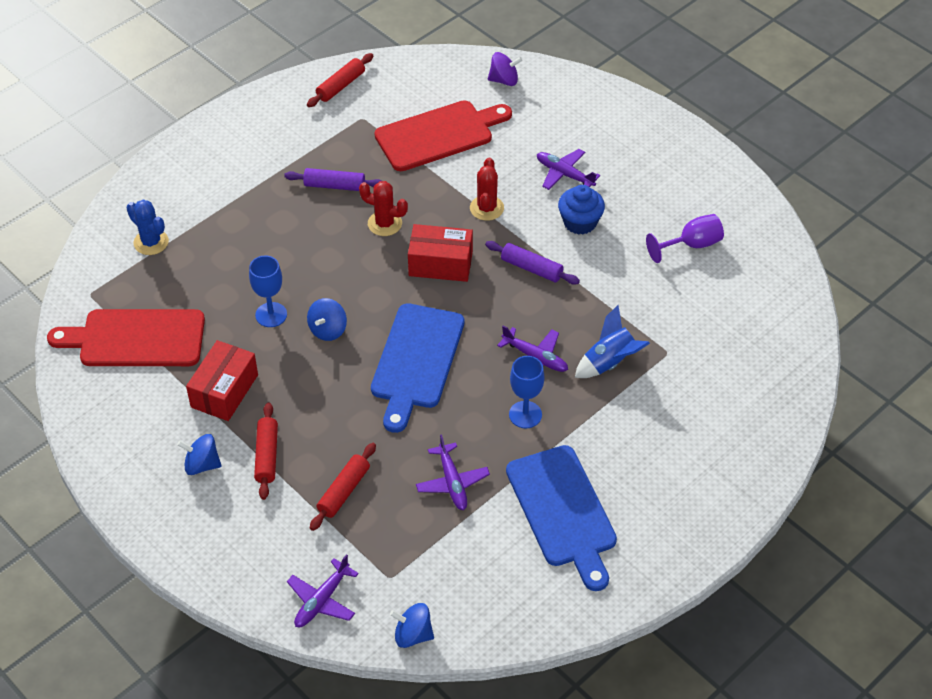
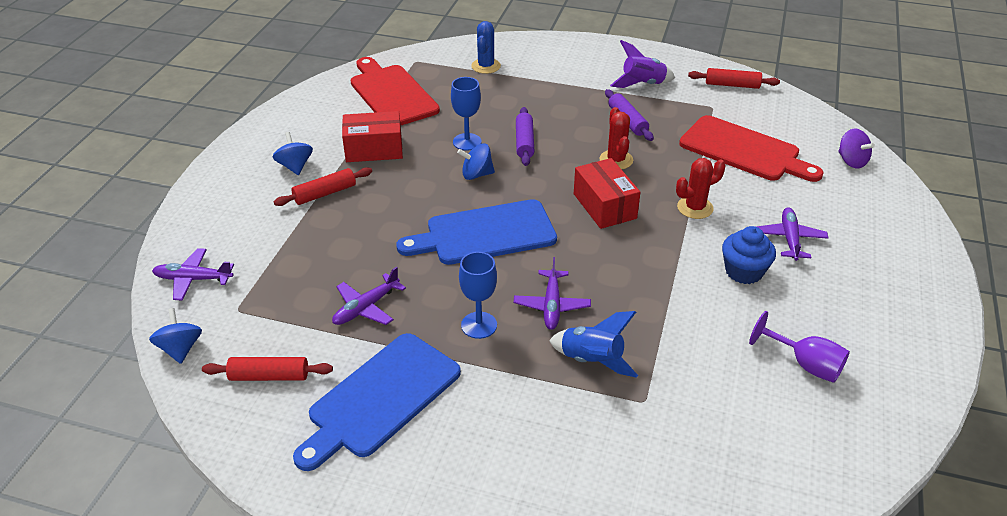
camera: 60 degrees right, 10 degrees down
red rolling pin [310,443,376,531] -> red rolling pin moved to [202,357,333,381]
purple rolling pin [485,241,580,285] -> purple rolling pin moved to [516,107,534,166]
none -> purple rocket [610,40,675,88]

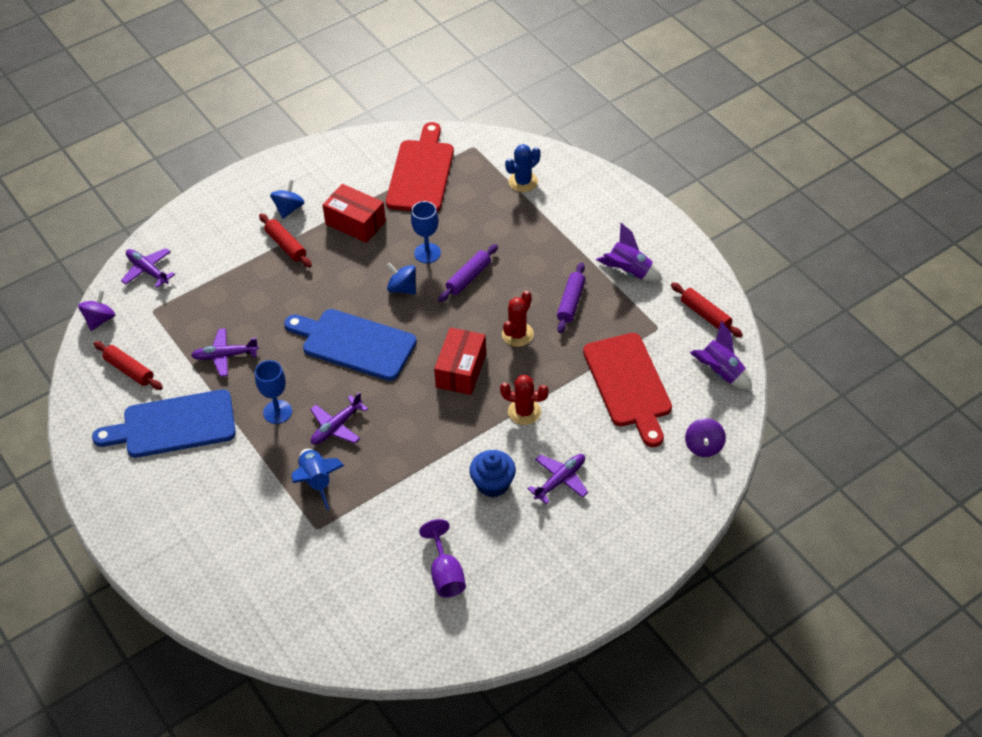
camera: 40 degrees right, 10 degrees up
blue spinning top [149,308,202,364] -> purple spinning top [78,291,115,331]
red rolling pin [274,167,372,206] -> red rolling pin turned 45 degrees clockwise [259,214,312,267]
none -> purple rocket [690,321,752,390]

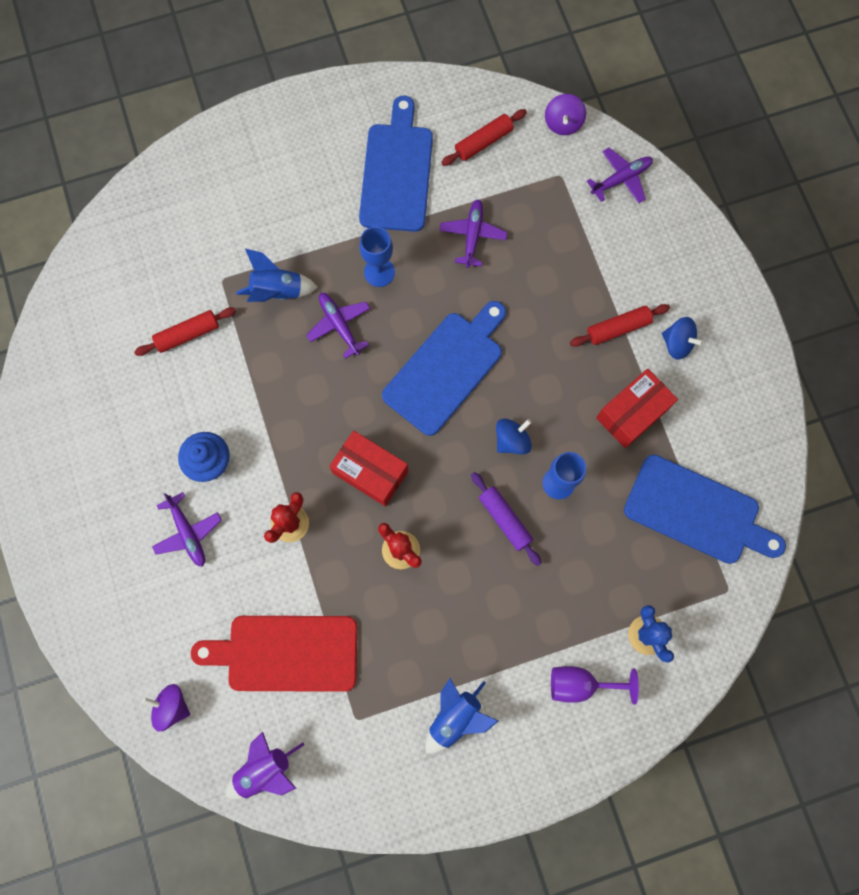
camera: 105 degrees right, 25 degrees up
purple spinning top [78,291,115,331] -> purple spinning top turned 60 degrees clockwise [545,94,586,135]
red cutting board [386,122,454,212] -> blue cutting board [624,455,786,564]
purple goblet [419,519,466,597] -> purple goblet moved to [551,666,639,705]
purple rolling pin [557,262,585,333] -> none
purple rocket [596,223,662,281] -> blue rocket [425,678,498,754]
red rolling pin [671,282,743,338] -> red rolling pin moved to [134,307,236,356]

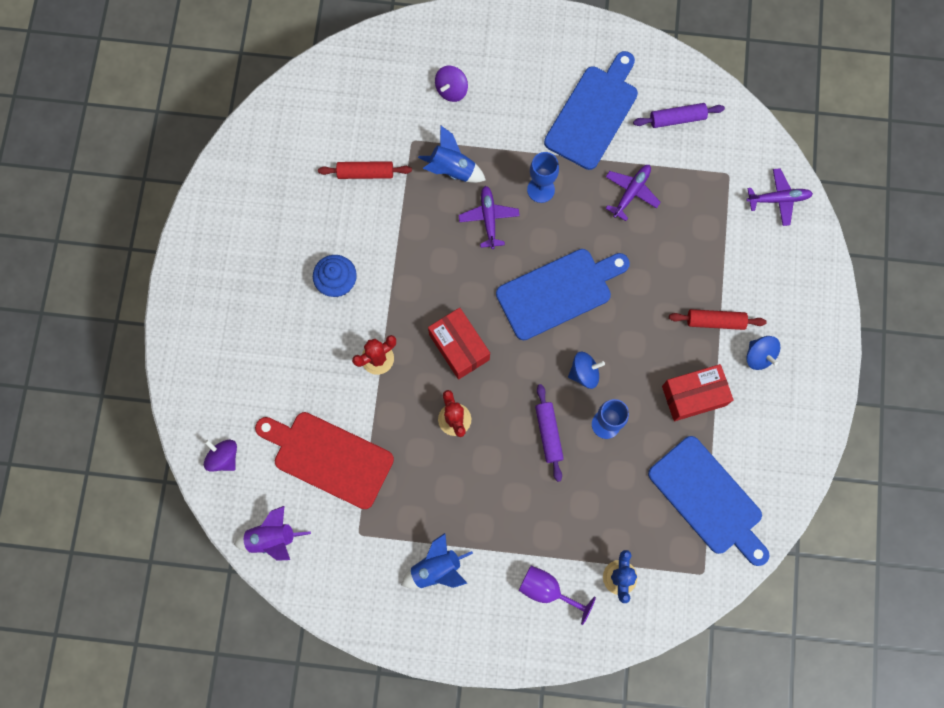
camera: 25 degrees right, 0 degrees up
purple plane [152,492,222,567] -> none
red rolling pin [441,109,527,166] -> purple rolling pin [633,103,725,128]
purple spinning top [545,94,586,135] -> purple spinning top moved to [435,66,468,102]

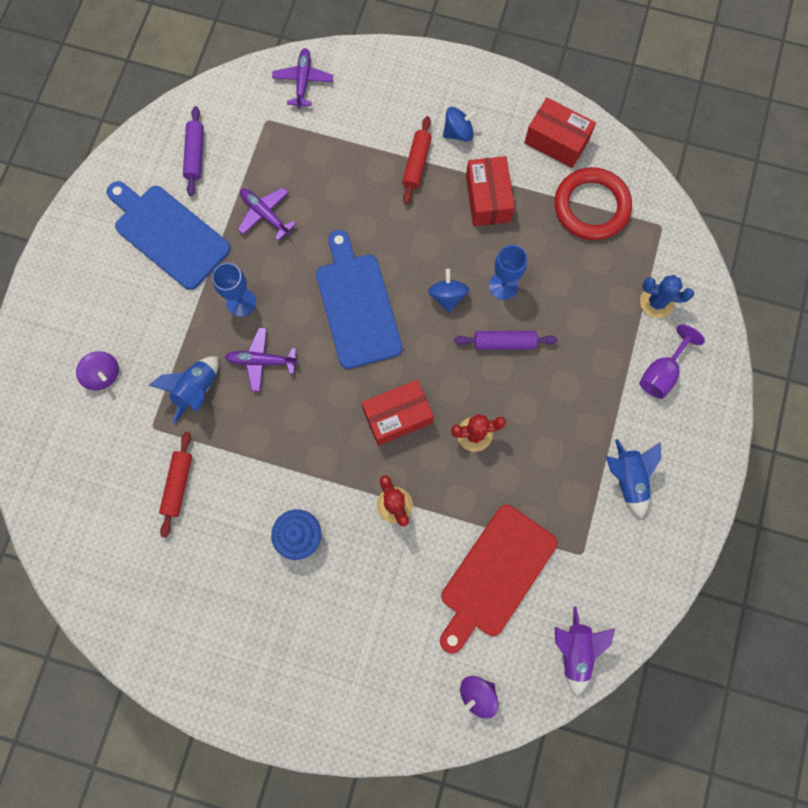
camera: 80 degrees left, 0 degrees up
blue cutting board [648,436,770,566] -> red ring [554,167,632,240]
none -> red box [524,98,596,168]

